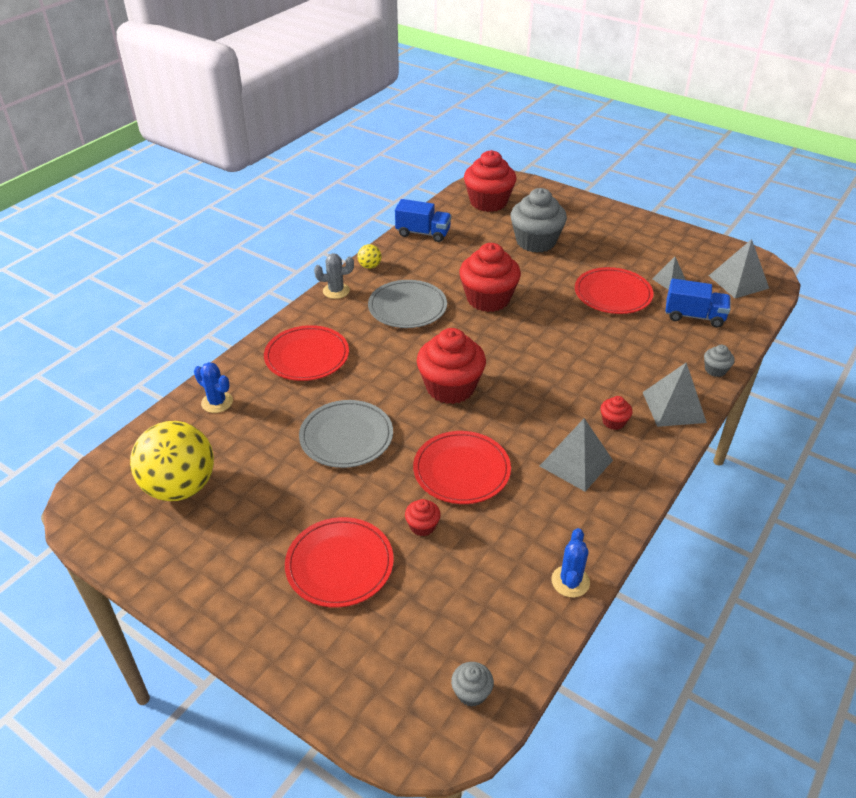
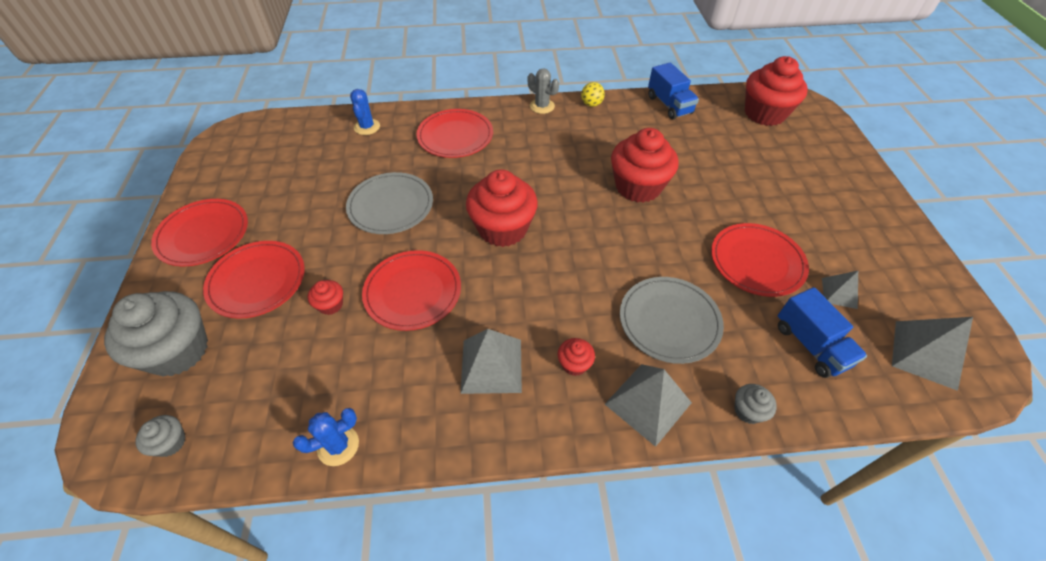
camera: 50 degrees right, 10 degrees up
yellow ball [130,421,214,501] -> none
grey plate [368,280,447,328] -> grey plate moved to [620,277,724,364]
grey cupcake [511,188,567,253] -> grey cupcake moved to [104,291,208,377]
none -> red plate [151,199,248,267]

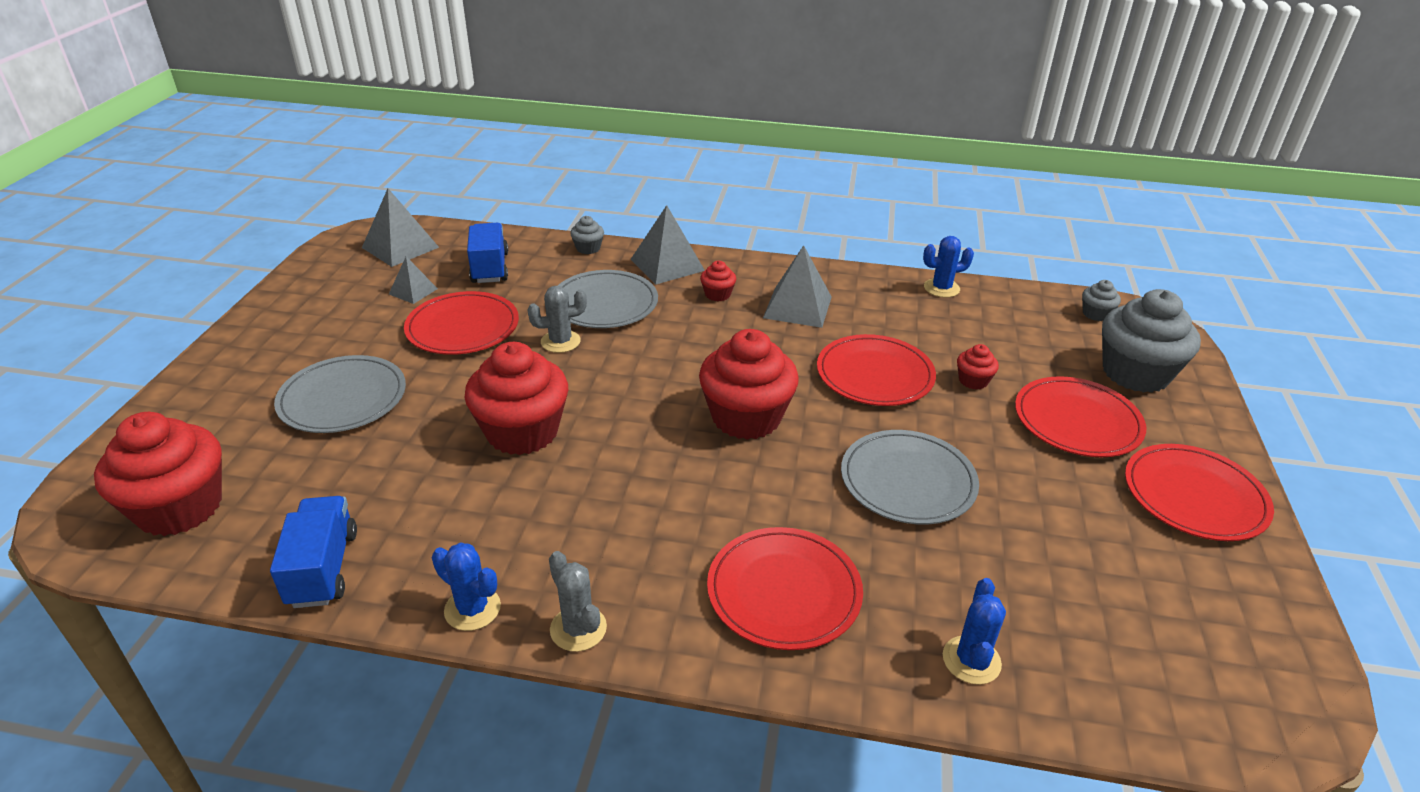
camera: 165 degrees left, 15 degrees down
yellow ball [581,82,605,107] -> blue cactus [432,543,501,631]
none -> grey plate [274,355,406,433]
none -> grey cactus [527,286,587,353]

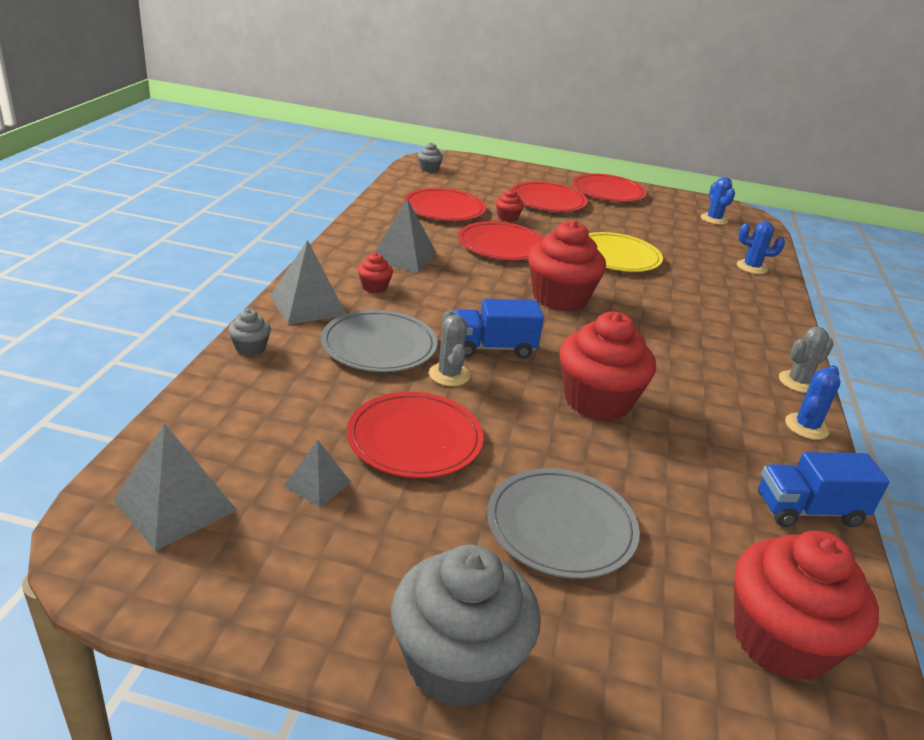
camera: 90 degrees left, 5 degrees down
blue truck [467,223,508,283] -> blue truck moved to [454,299,544,359]
red plate [707,527,863,650] -> red plate moved to [403,188,486,221]
grey plate [841,430,979,525] -> yellow plate [589,232,663,272]
blue cactus [923,236,974,297] -> blue cactus moved to [701,177,735,225]
grey cupcake [1102,289,1201,393] -> grey cupcake moved to [391,545,541,708]

